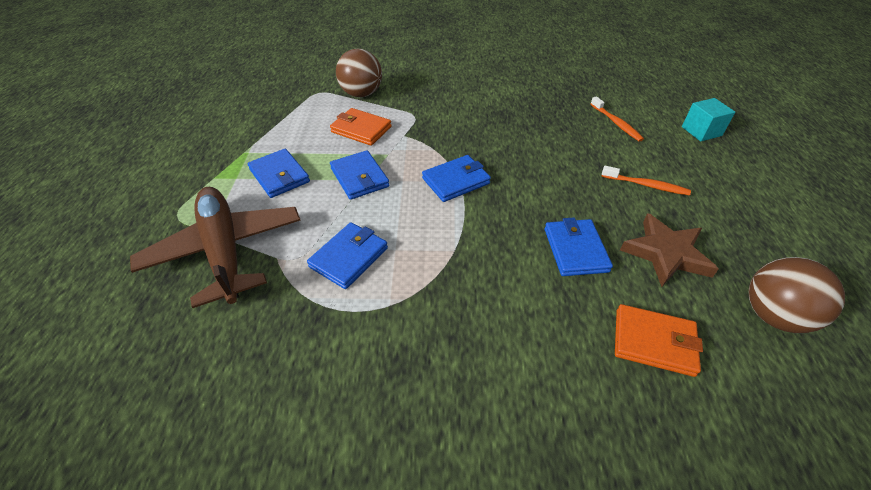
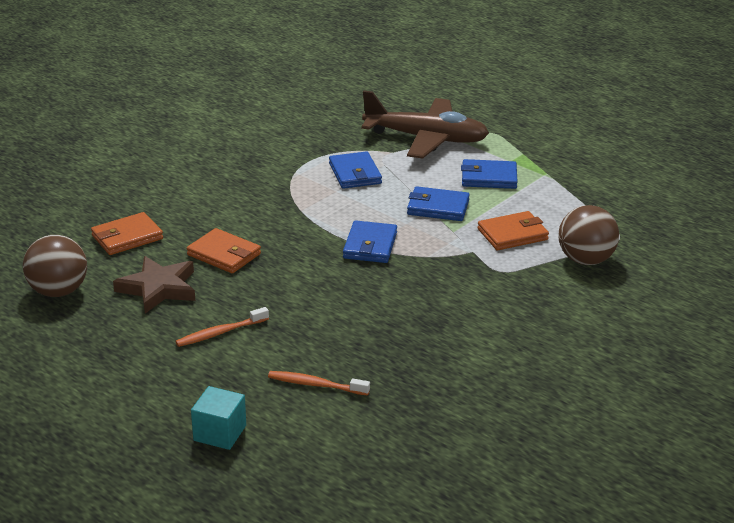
camera: 130 degrees right, 15 degrees down
blue wallet [545,217,613,276] -> orange wallet [187,228,261,273]

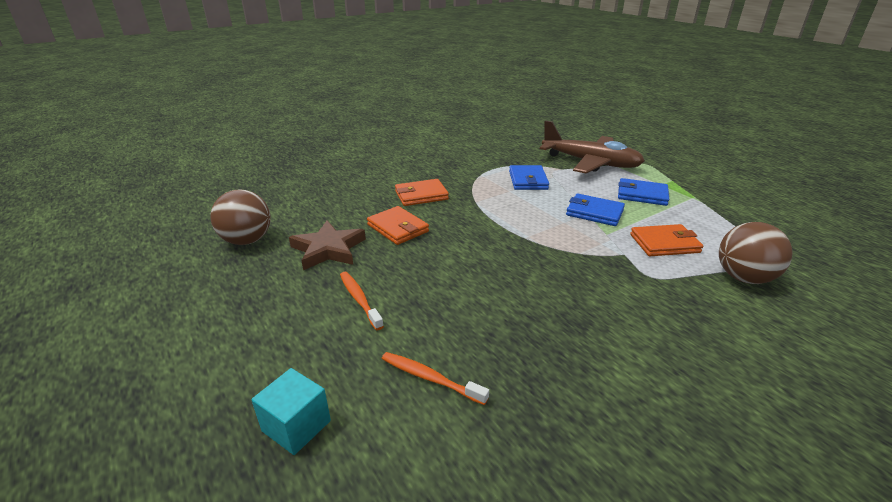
camera: 15 degrees right, 0 degrees up
orange wallet [91,212,163,255] -> orange wallet moved to [395,179,449,206]
orange toothbrush [175,307,269,347] -> orange toothbrush turned 75 degrees clockwise [340,272,384,330]
blue wallet [343,220,397,263] -> none

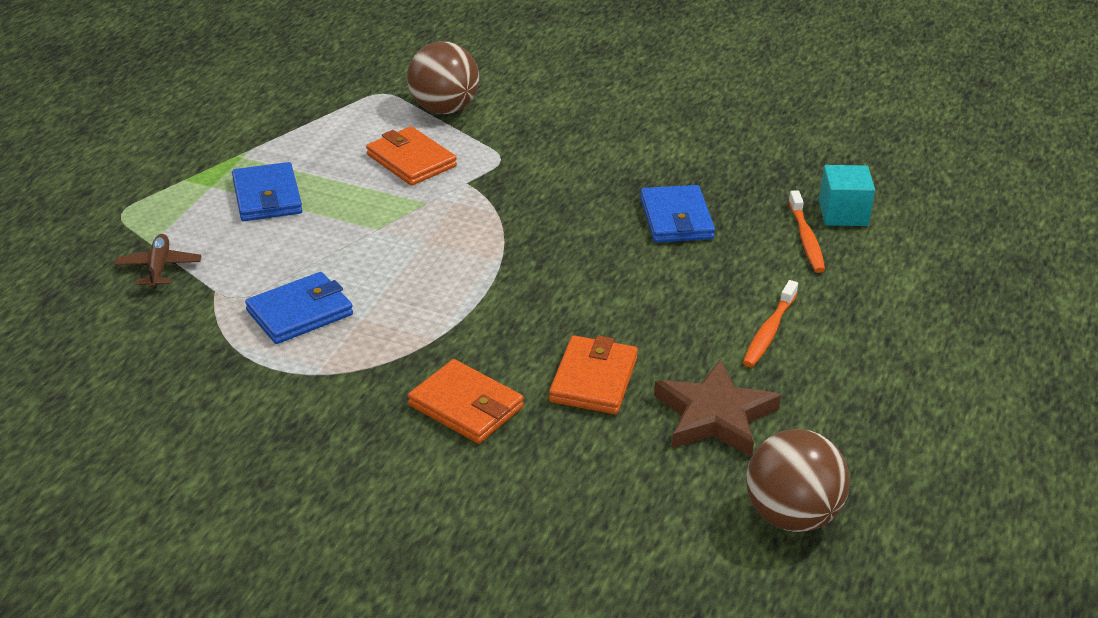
camera: 125 degrees left, 5 degrees up
turquoise cube [251,368,331,455] -> turquoise cube moved to [819,165,875,226]
brown plane [540,120,645,174] -> brown plane [115,234,201,289], size x0.41
blue wallet [566,194,625,226] -> blue wallet moved to [640,185,715,243]

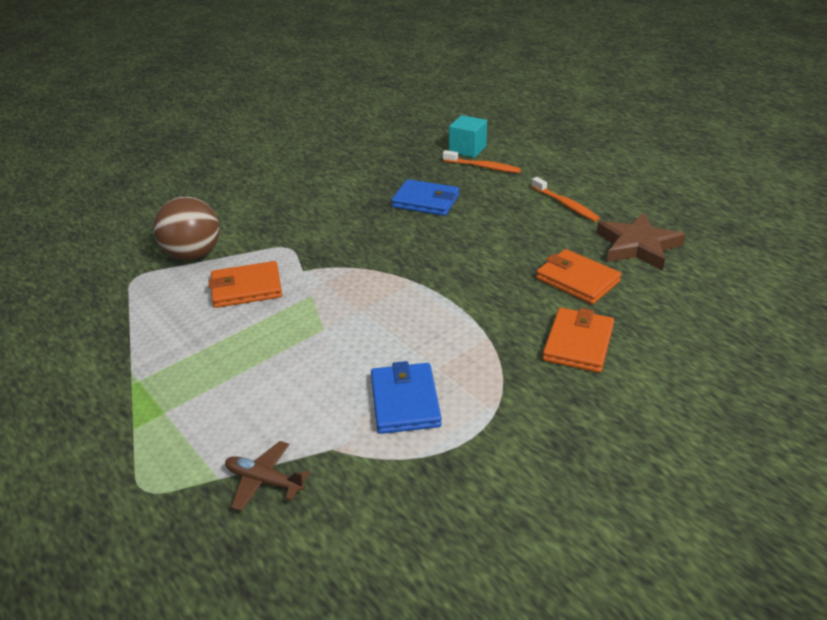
camera: 60 degrees left, 0 degrees up
blue wallet [232,162,302,221] -> none
orange wallet [408,359,524,444] -> orange wallet turned 45 degrees counterclockwise [542,308,614,373]
brown ball [746,429,850,532] -> none

